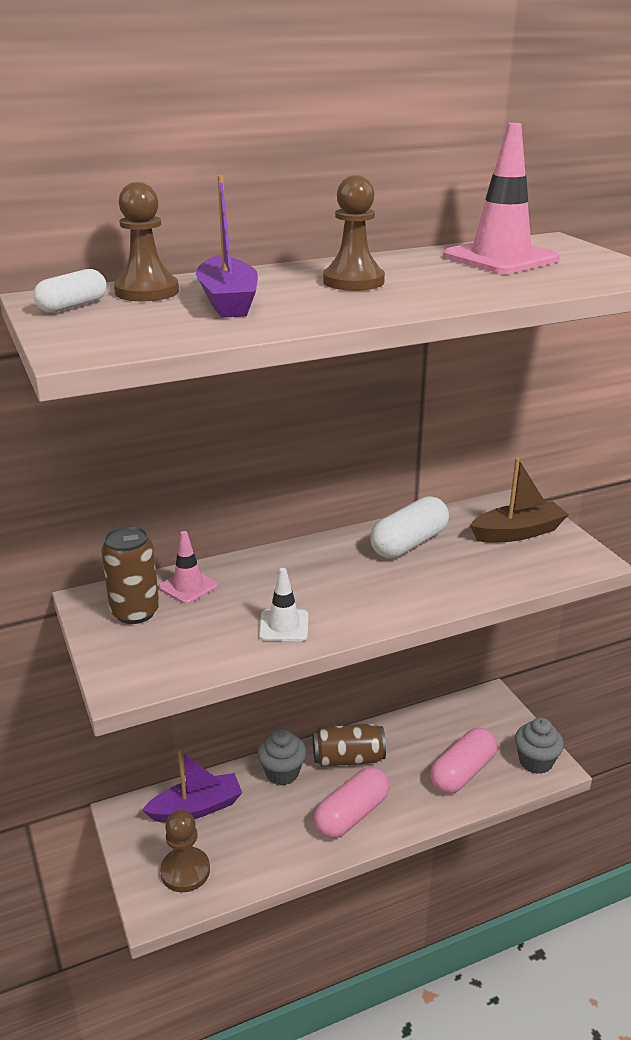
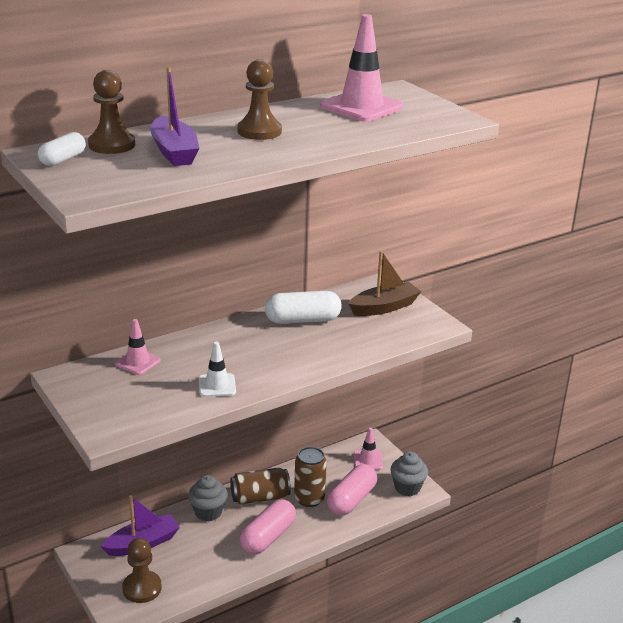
camera: 10 degrees left, 0 degrees up
brown can [101,526,159,624] -> brown can moved to [294,447,327,507]
white capsule [370,496,449,558] -> white capsule turned 45 degrees clockwise [265,291,342,324]
none -> pink traffic cone [354,428,383,470]

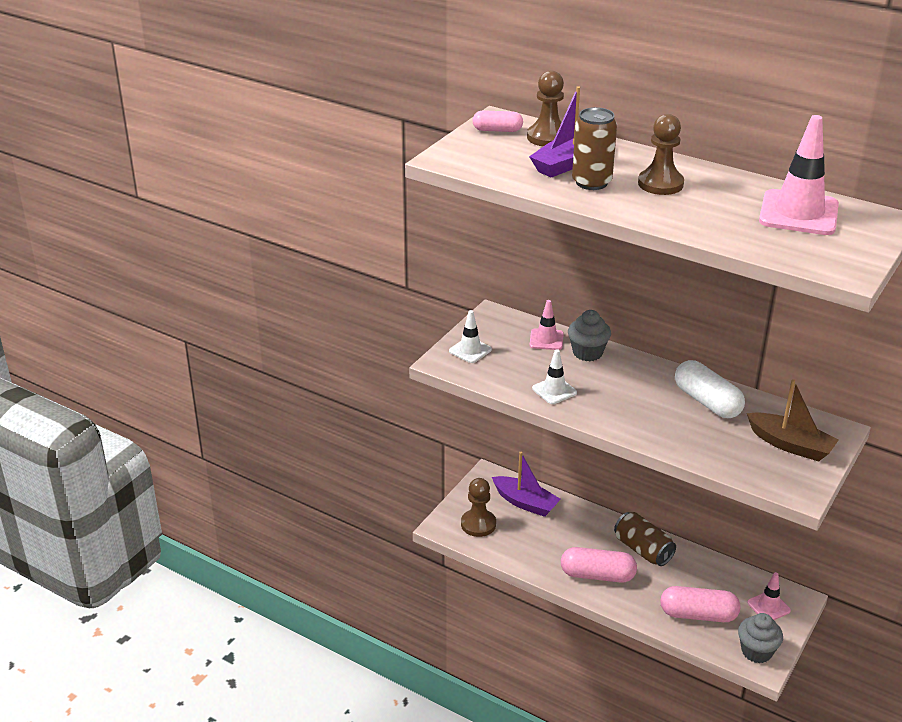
camera: 65 degrees right, 5 degrees up
white capsule [38,132,86,166] -> pink capsule [473,110,523,132]
grey cupcake [188,475,228,521] -> grey cupcake moved to [568,310,611,361]
brown can [294,447,327,507] -> brown can moved to [572,107,617,190]
none -> white traffic cone [449,310,492,363]

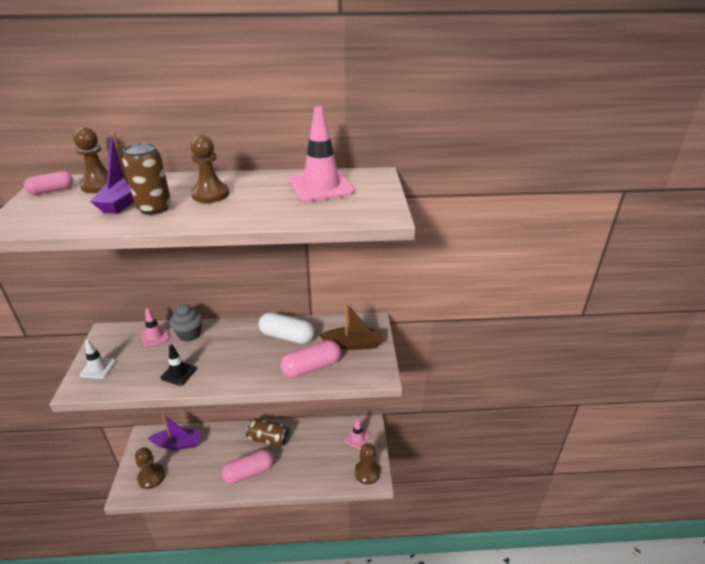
camera: 35 degrees left, 0 degrees up
white traffic cone [532,349,577,404] -> black traffic cone [161,344,196,386]
pink capsule [660,586,740,622] -> pink capsule moved to [280,340,341,378]
grey cupcake [738,613,783,663] -> brown pawn [355,443,380,485]

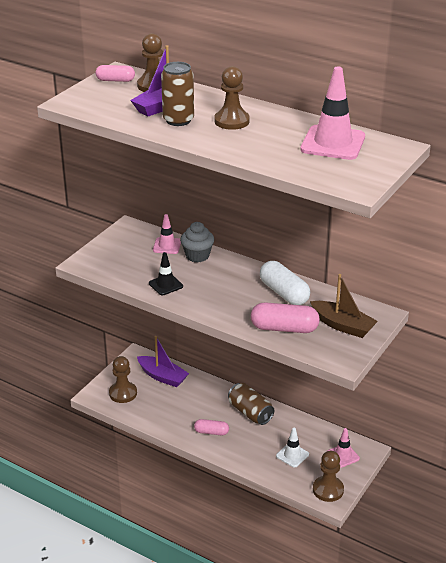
camera: 35 degrees right, 0 degrees up
white traffic cone [80,339,116,379] -> white traffic cone moved to [276,428,309,467]
pink capsule [221,449,274,484] -> pink capsule [194,419,229,435], size x0.59

